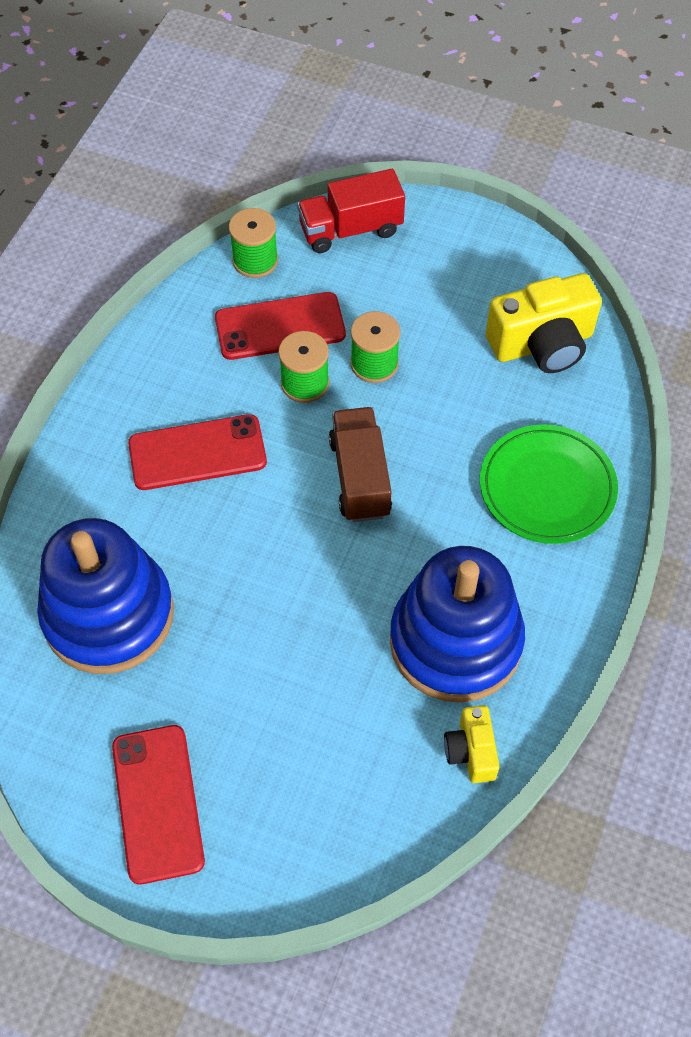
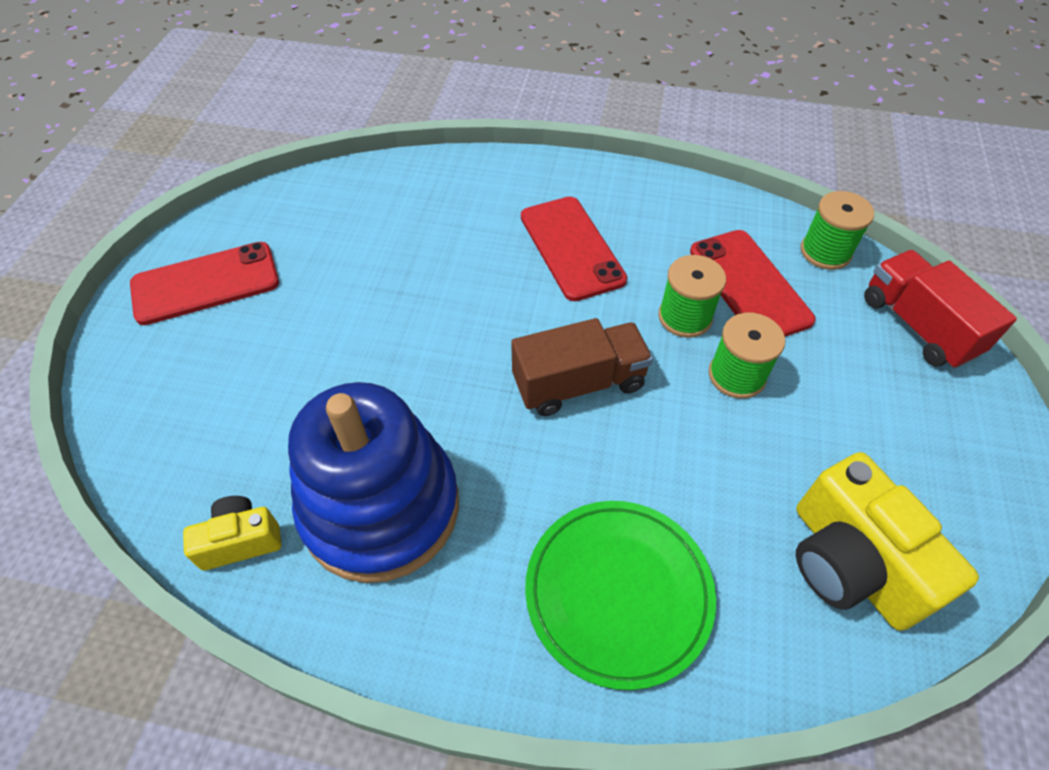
camera: 80 degrees right, 5 degrees down
blue stacking toy [37,518,174,674] -> none

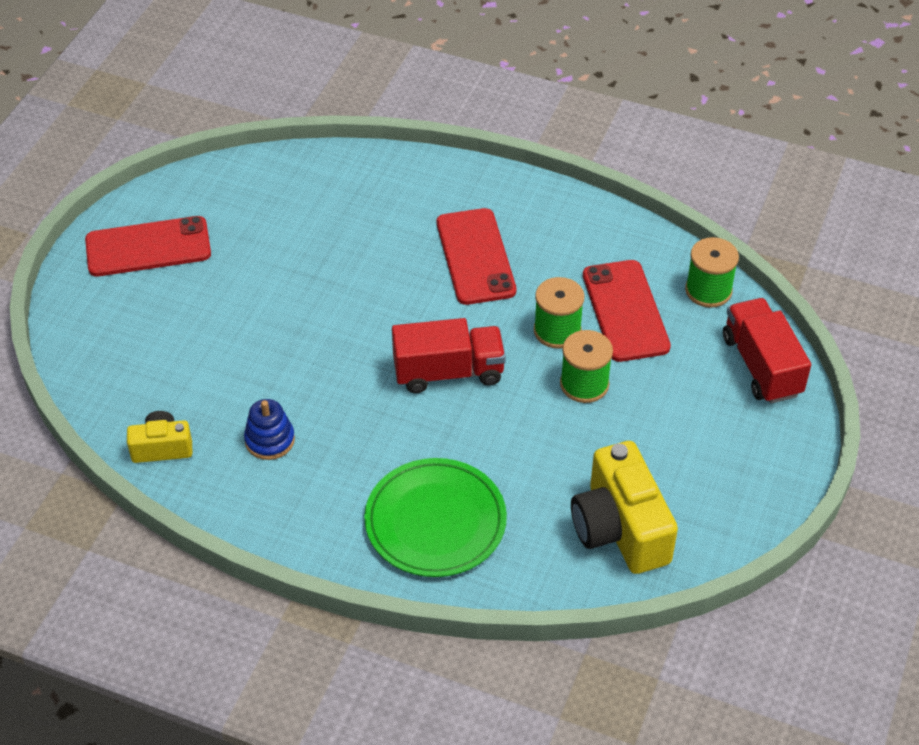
camera: 10 degrees right, 5 degrees down
blue stacking toy [288,382,459,583] -> blue stacking toy [244,399,295,460], size x0.41
brown truck [511,318,653,416] -> red truck [392,318,506,393]

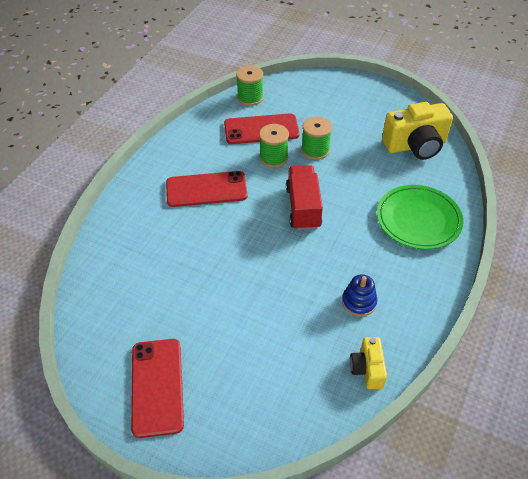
camera: 85 degrees left, 0 degrees up
red truck [723,298,811,404] -> none

